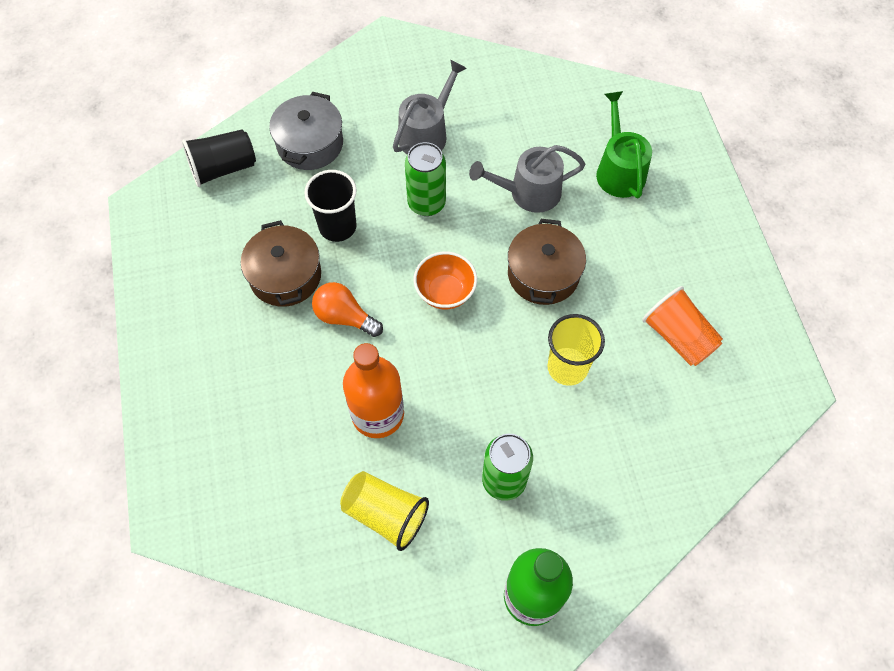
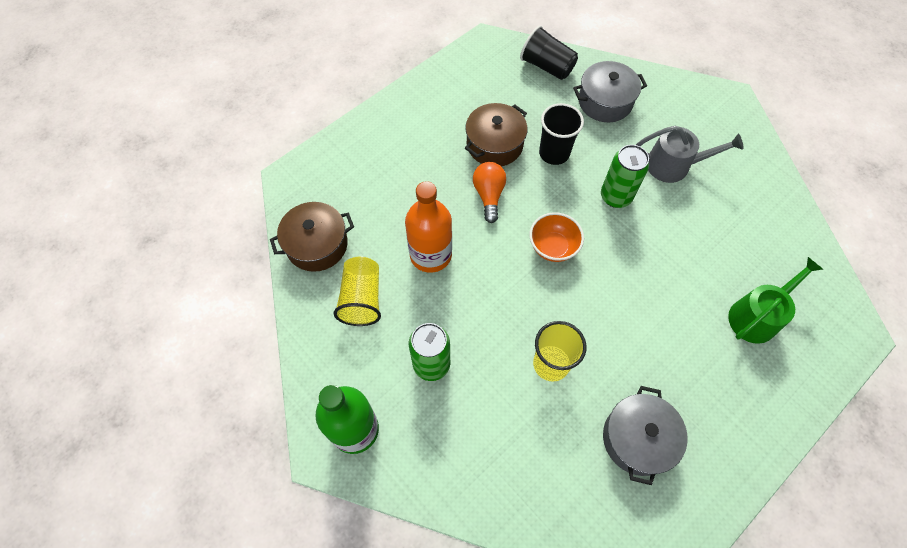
camera: 60 degrees right, 0 degrees up
grey watering can [469,145,585,213] -> none
brown pot [508,219,586,305] -> brown pot moved to [270,202,354,272]
orange cup [642,286,723,366] -> grey pot [603,386,688,485]

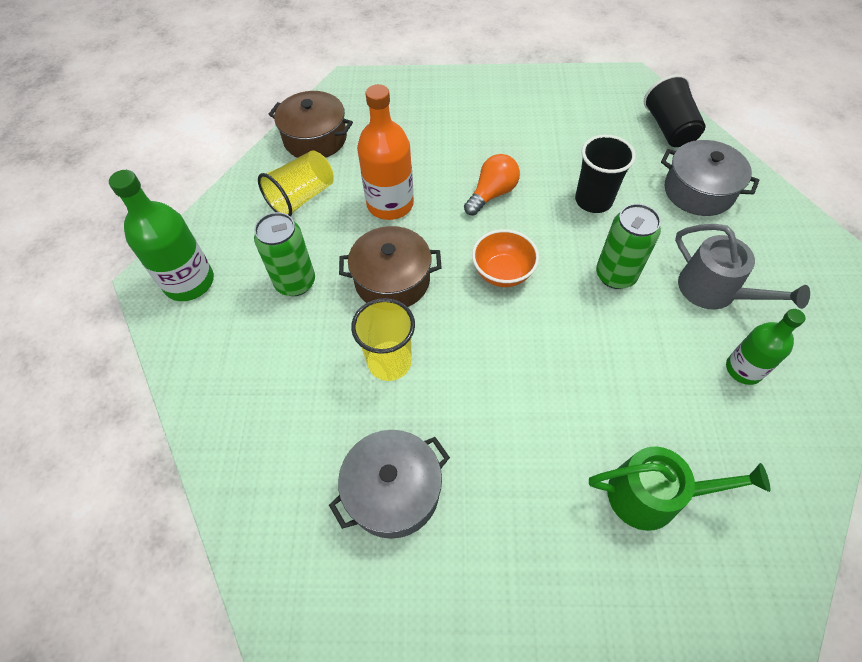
camera: 45 degrees right, 5 degrees down
brown pot [465,103,528,166] -> brown pot moved to [339,226,442,307]
none -> green bottle [726,309,805,385]

